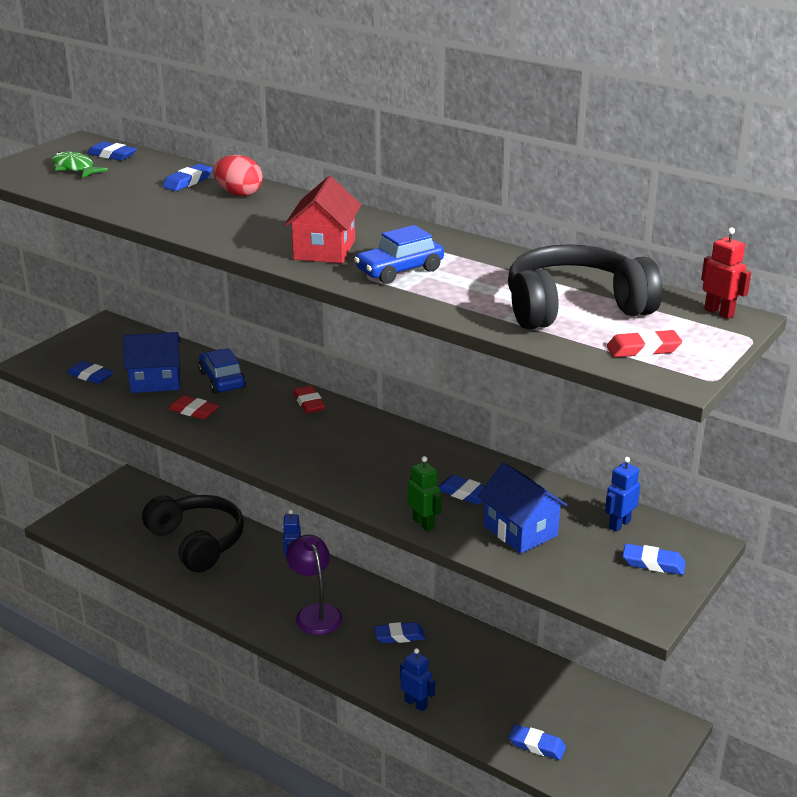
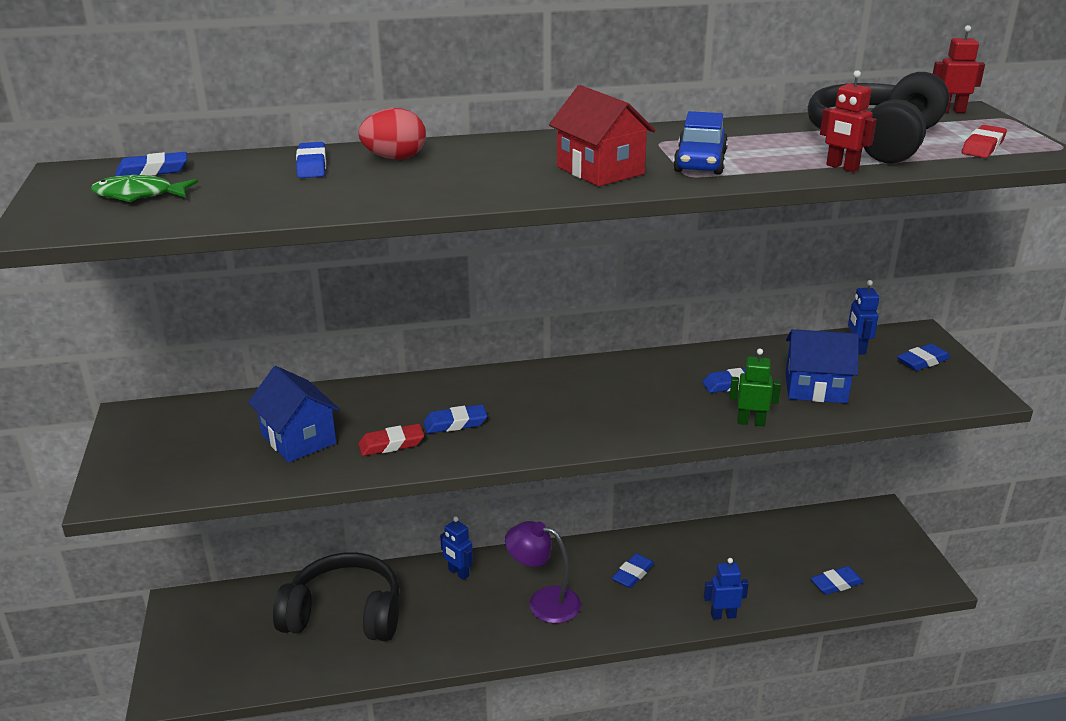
camera: 45 degrees left, 0 degrees up
blue eraser [67,361,113,384] -> blue eraser moved to [424,405,488,434]
blue house [123,332,181,393] -> blue house turned 75 degrees counterclockwise [248,366,340,463]
blue car [198,348,246,394] -> none
red eraser [293,386,325,413] -> none
none -> red robot [820,70,877,172]

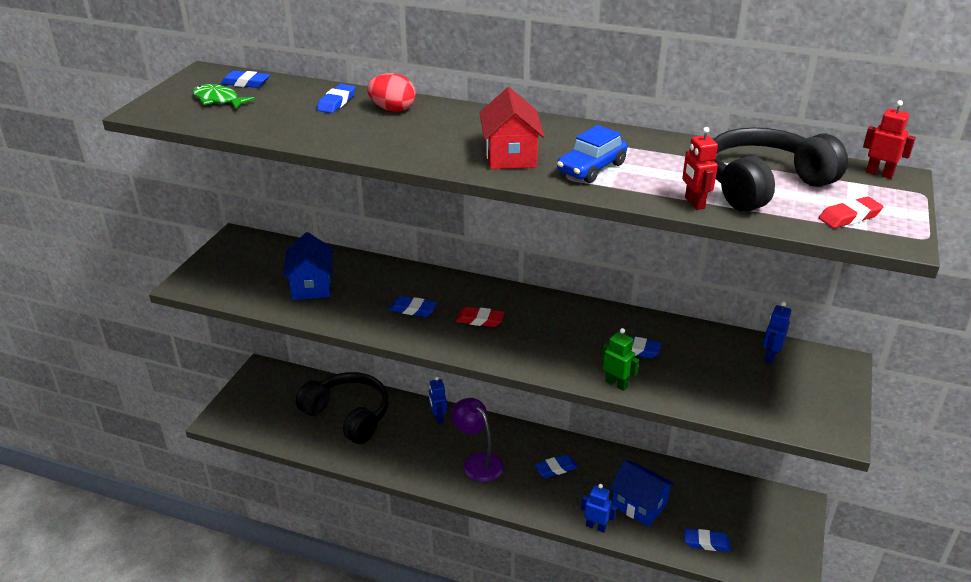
camera: 30 degrees right, 5 degrees up
red eraser [358,424,424,456] -> red eraser moved to [456,307,505,327]
blue house [786,329,859,403] -> blue house moved to [610,460,675,527]
blue eraser [897,344,950,371] -> none

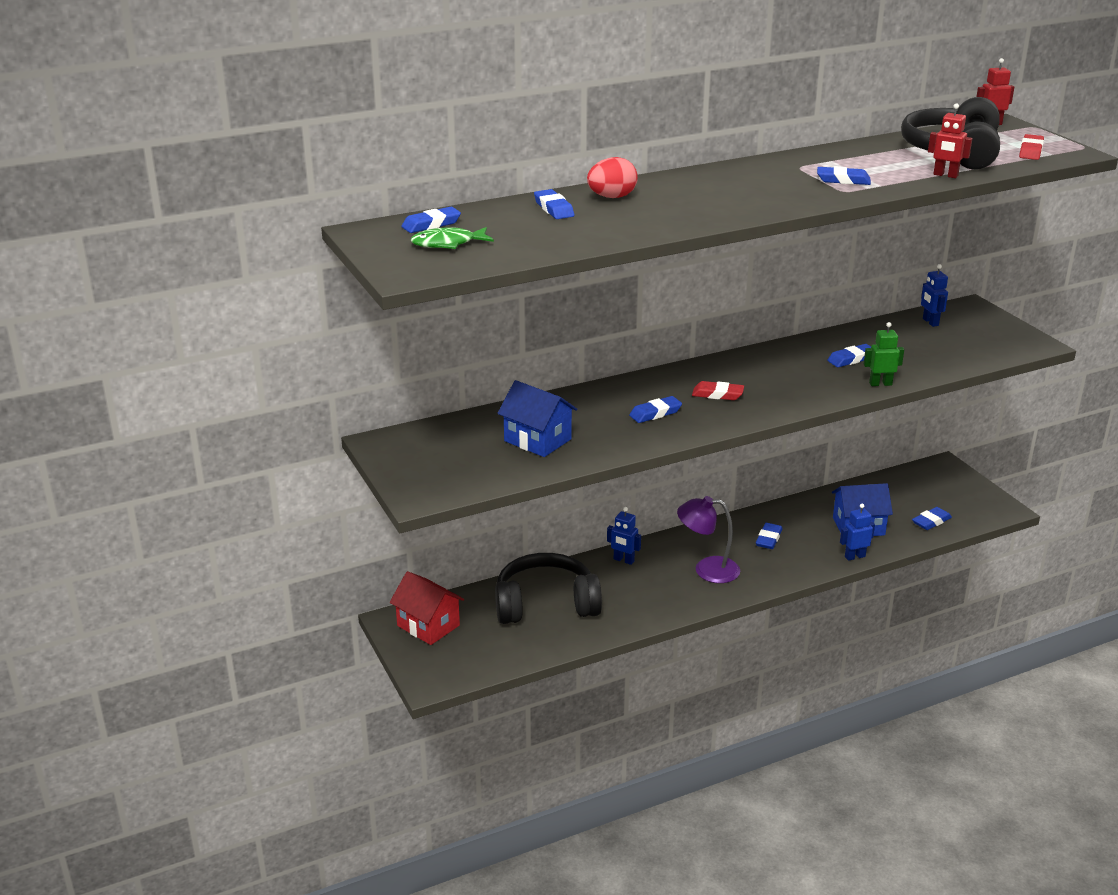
camera: 45 degrees left, 5 degrees down
red eraser [456,307,505,327] -> red eraser turned 45 degrees clockwise [692,381,744,400]
red house [479,87,545,169] -> red house moved to [390,571,464,645]
blue car [557,125,627,183] -> blue eraser [817,166,871,185]

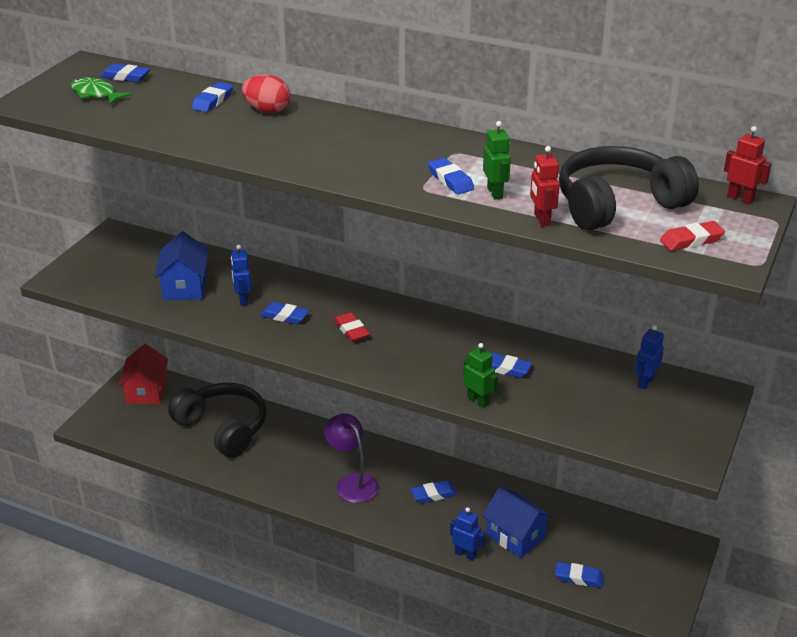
camera: 50 degrees right, 5 degrees up
blue robot [607,507,641,565] -> blue robot moved to [231,245,251,305]
none -> green robot [483,121,511,199]

